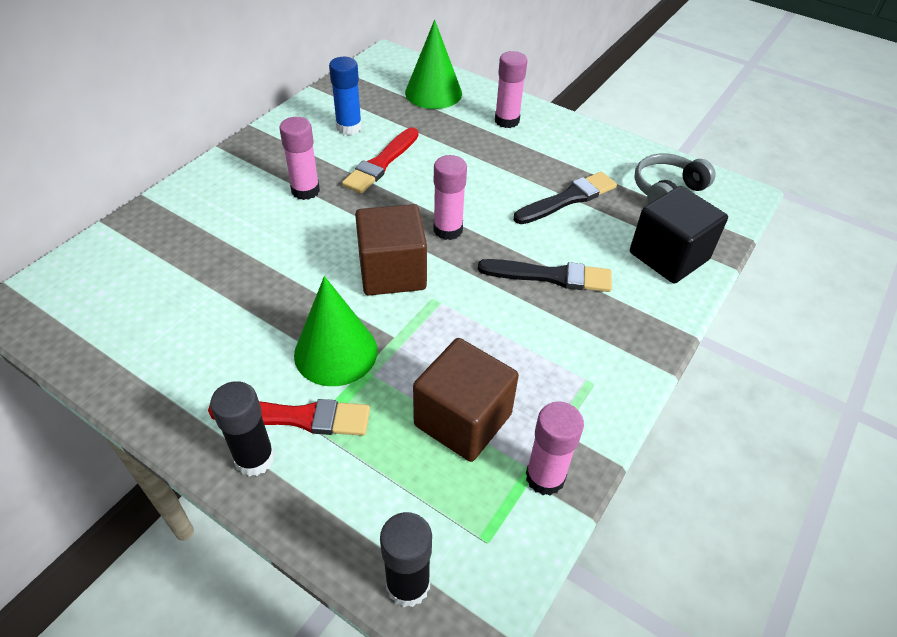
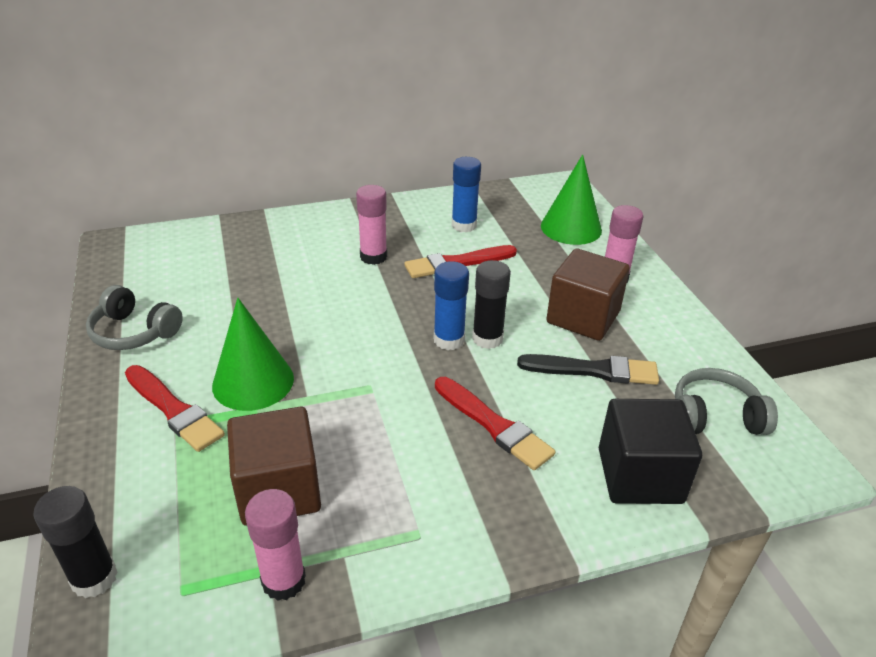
camera: 40 degrees right, 10 degrees down
black glue stick [210,381,275,477] -> black glue stick moved to [472,260,511,349]
brown cube [355,204,427,296] -> brown cube moved to [546,248,630,341]
pink glue stick [434,155,467,240] -> blue glue stick [434,261,469,350]
black brush [478,259,612,292] -> red brush [435,377,555,470]
none -> grey headphones [86,285,183,350]

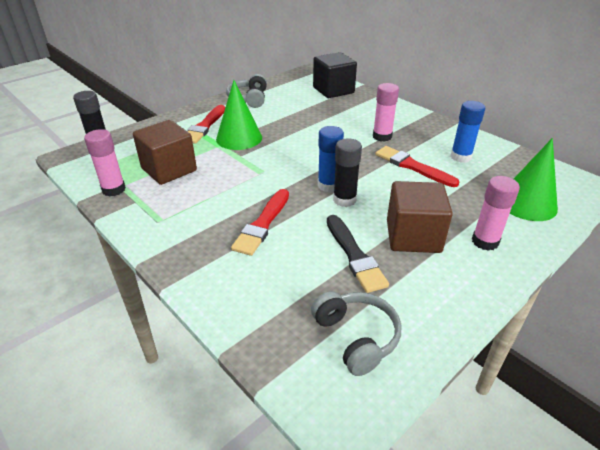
camera: 65 degrees right, 0 degrees up
black cube [599,399,702,504] -> black cube moved to [313,52,357,98]

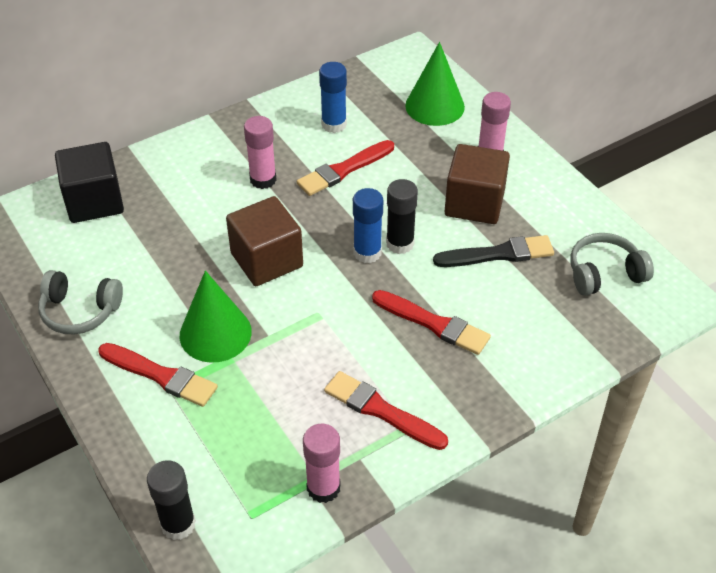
camera: 80 degrees left, 10 degrees up
brown cube [133,120,197,185] -> brown cube moved to [226,196,303,286]
none -> red brush [324,371,448,450]

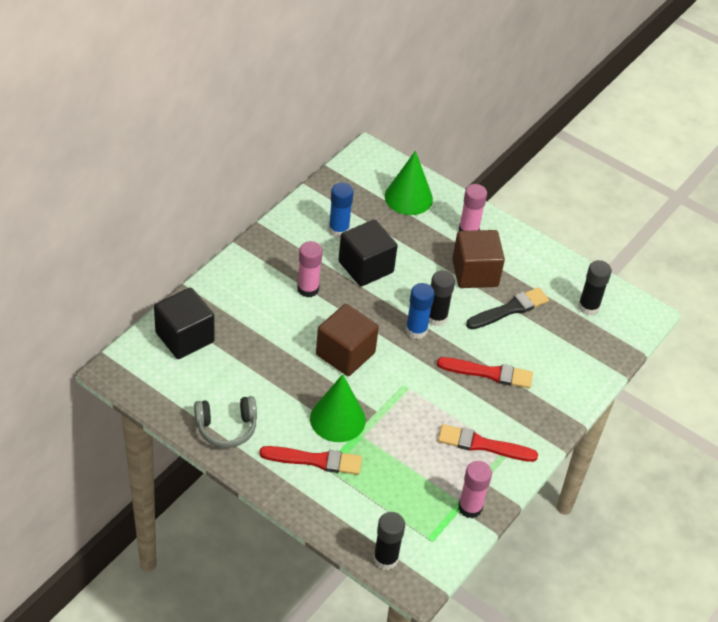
camera: 25 degrees left, 0 degrees up
red brush [297,140,394,196] -> black cube [338,220,398,287]
grey headphones [570,233,654,296] -> black glue stick [578,260,612,316]

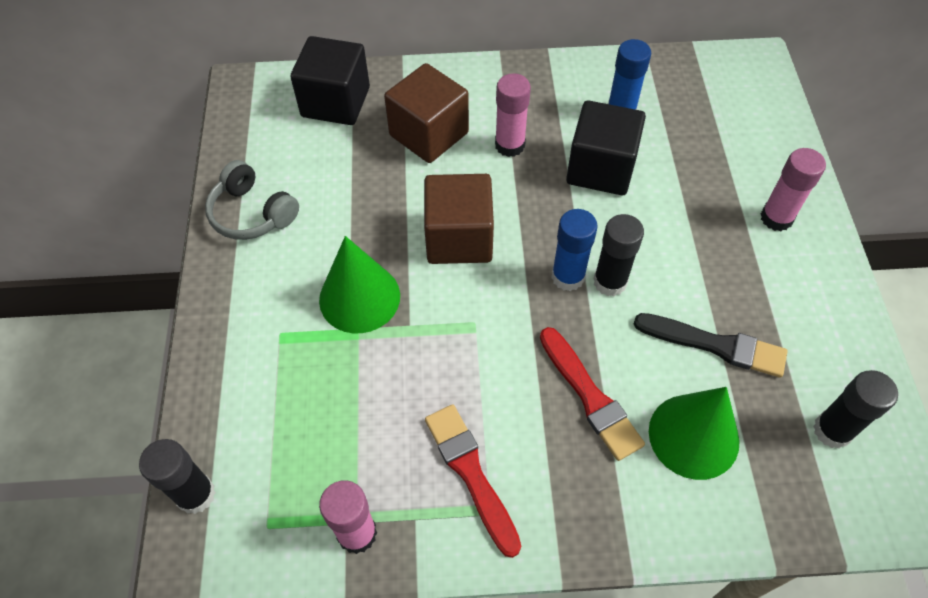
camera: 55 degrees right, 10 degrees up
red brush [259,446,362,475] -> none
green cone [385,151,433,215] -> green cone moved to [649,387,739,480]
brown cube [452,230,505,288] -> brown cube moved to [384,63,469,163]

